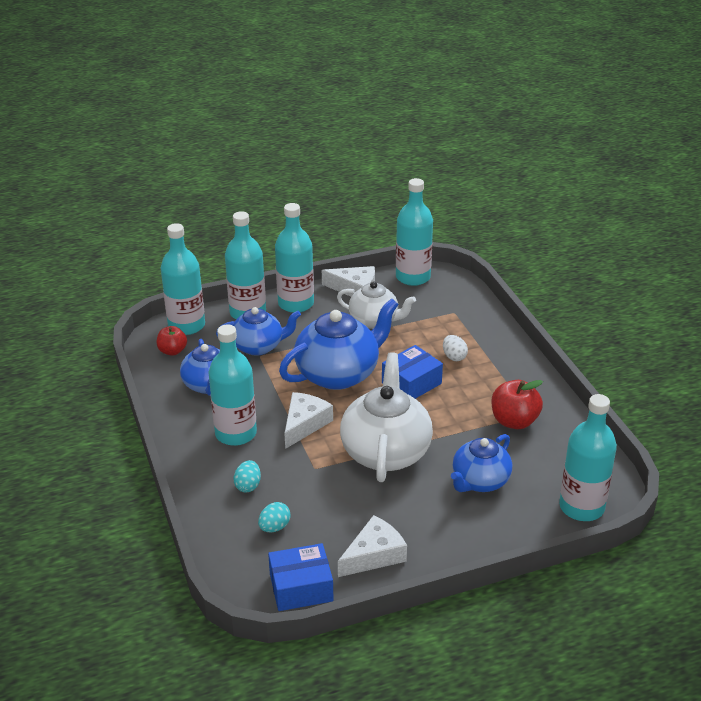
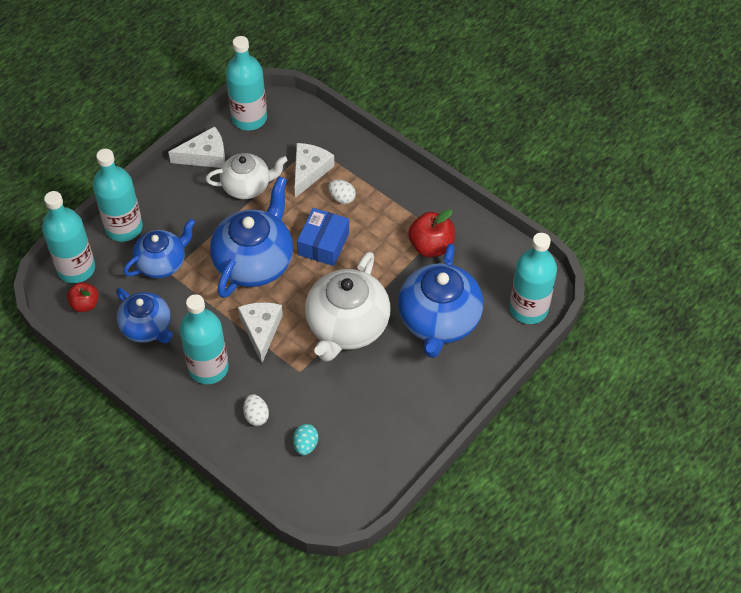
camera: 30 degrees left, 20 degrees up
turquoise egg [234,460,261,493] -> white egg [243,394,269,426]
blue box [268,543,334,611] -> none
turquoise bottle [275,203,314,313] -> none
white cheese [338,515,407,577] -> white cheese moved to [294,143,334,198]
white teapot [340,352,433,482] -> white teapot turned 135 degrees counterclockwise [305,252,391,362]
blue teapot [451,434,512,492] -> blue teapot [398,244,483,358], size x1.59

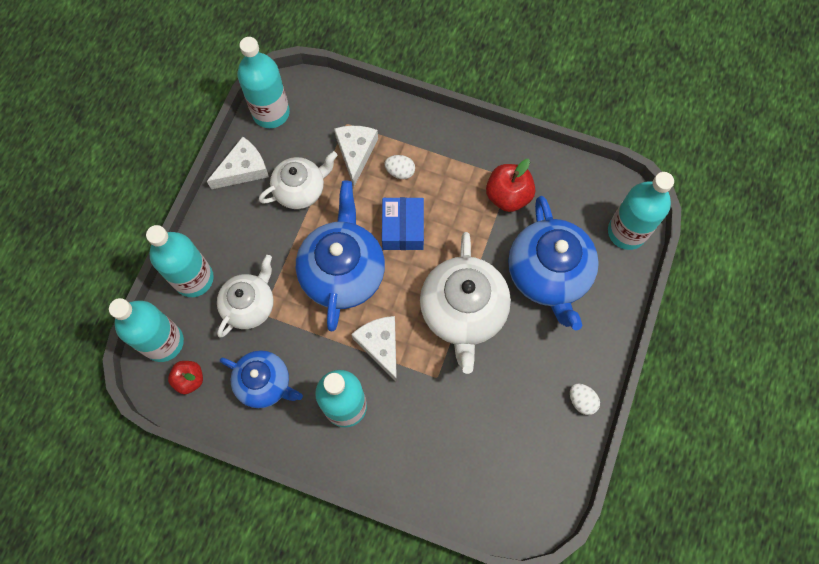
camera: 20 degrees left, 15 degrees up
blue teapot [123,218,195,278] -> white teapot [217,255,274,337]
white egg [243,394,269,426] -> white egg moved to [570,384,600,415]
turquoise egg [293,424,318,455] -> none

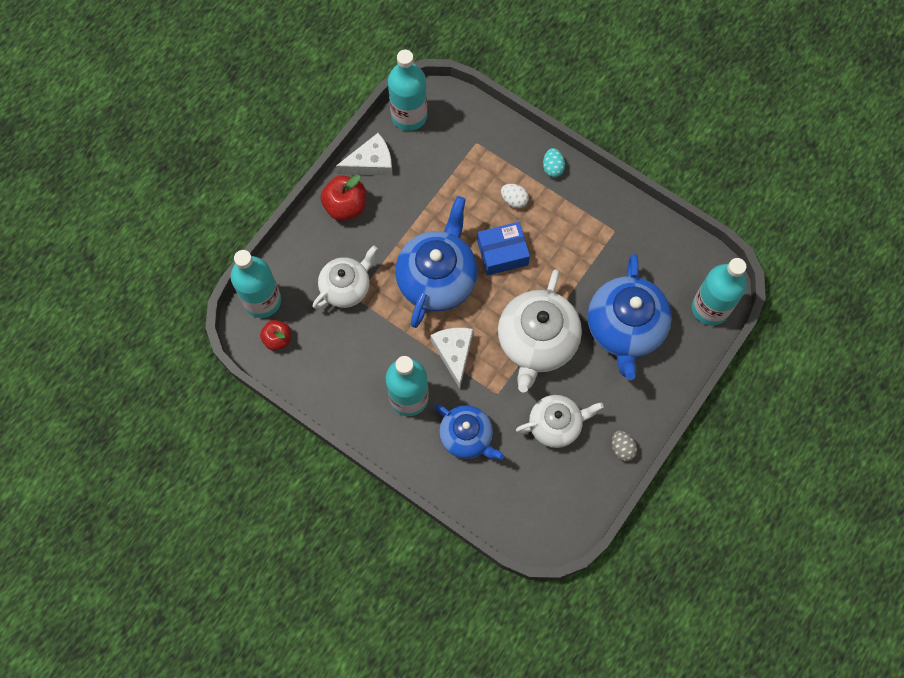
camera: 15 degrees right, 0 degrees up
turquoise bottle [146,225,214,297] -> none
blue teapot [220,350,303,408] -> blue teapot moved to [434,404,504,460]
white teapot [259,151,337,209] -> white teapot moved to [516,395,604,448]
white cheese [334,126,378,186] -> none
blue box [382,197,424,250] -> blue box turned 60 degrees clockwise [477,222,530,275]
red apple [486,159,535,212] -> red apple moved to [321,175,366,221]
white egg [570,384,600,415] -> grey egg [612,431,637,461]
none -> turquoise egg [543,148,565,177]

